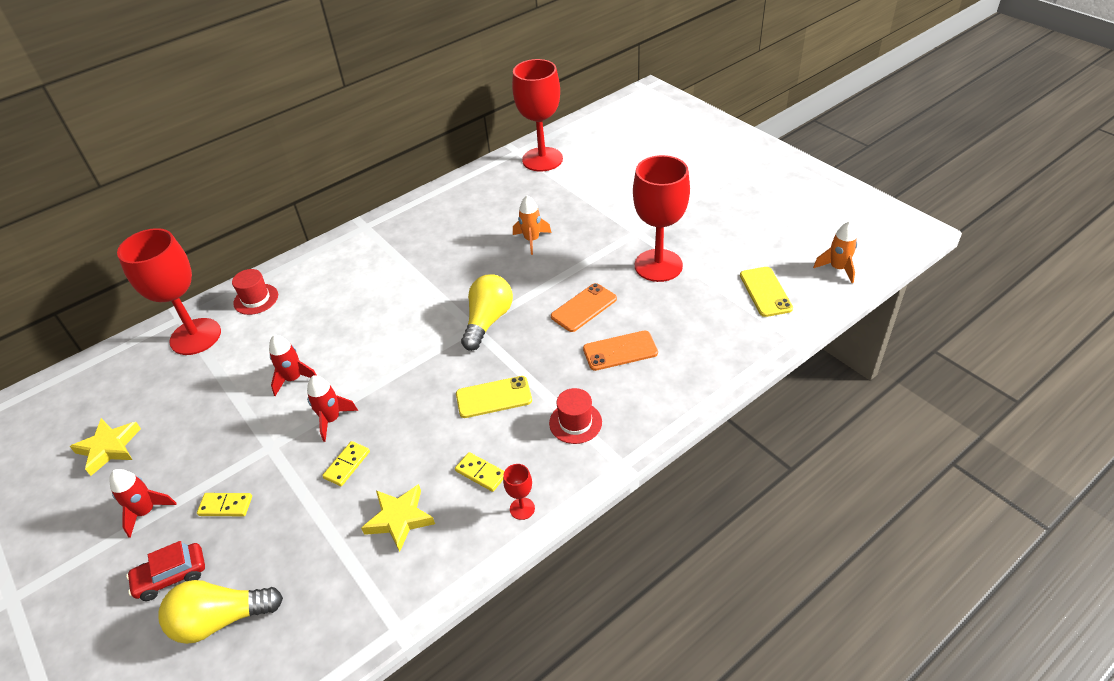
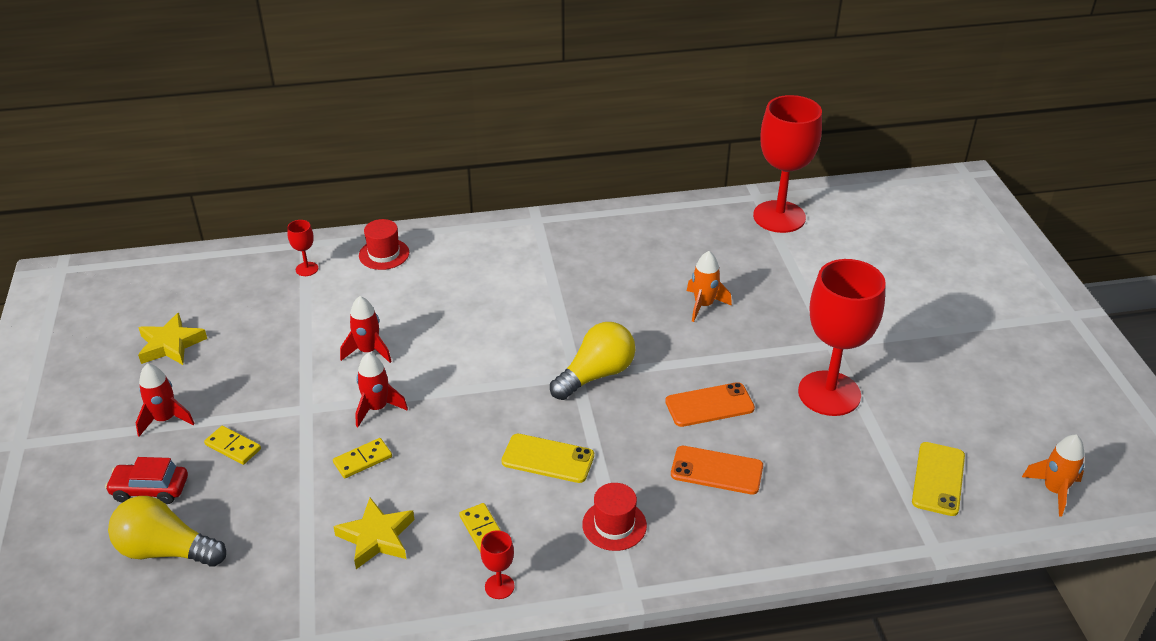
camera: 25 degrees right, 5 degrees down
red goblet [117,228,221,355] -> red goblet [287,220,318,276], size x0.41

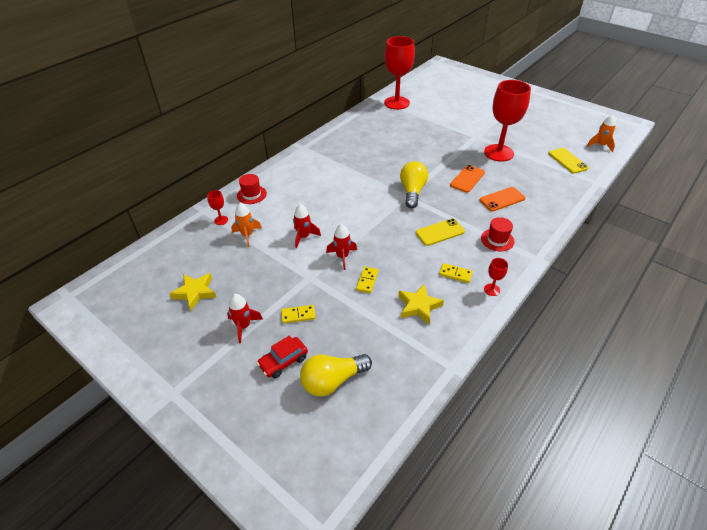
camera: 40 degrees left, 5 degrees up
orange rocket [687,251,732,322] -> orange rocket moved to [231,203,262,247]

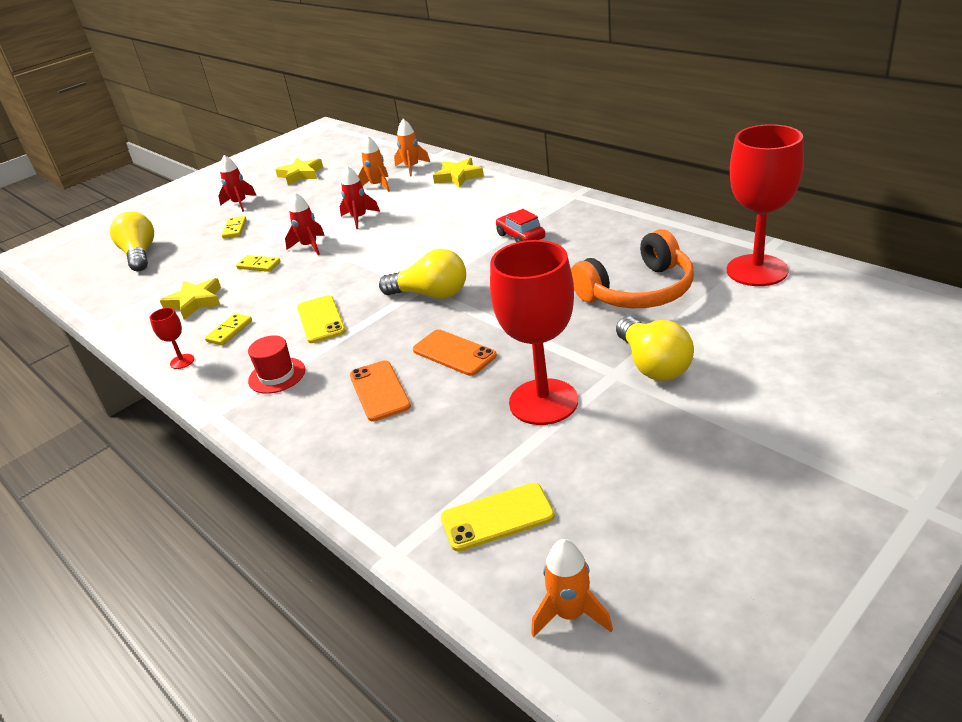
camera: 100 degrees right, 10 degrees down
red goblet [207,190,228,225] -> orange rocket [394,119,430,177]
red hat [237,174,267,204] -> yellow star [433,158,484,188]
red car [257,335,308,378] -> red car moved to [496,209,545,242]
none -> orange headphones [571,229,694,308]
none -> yellow light bulb [616,317,694,381]

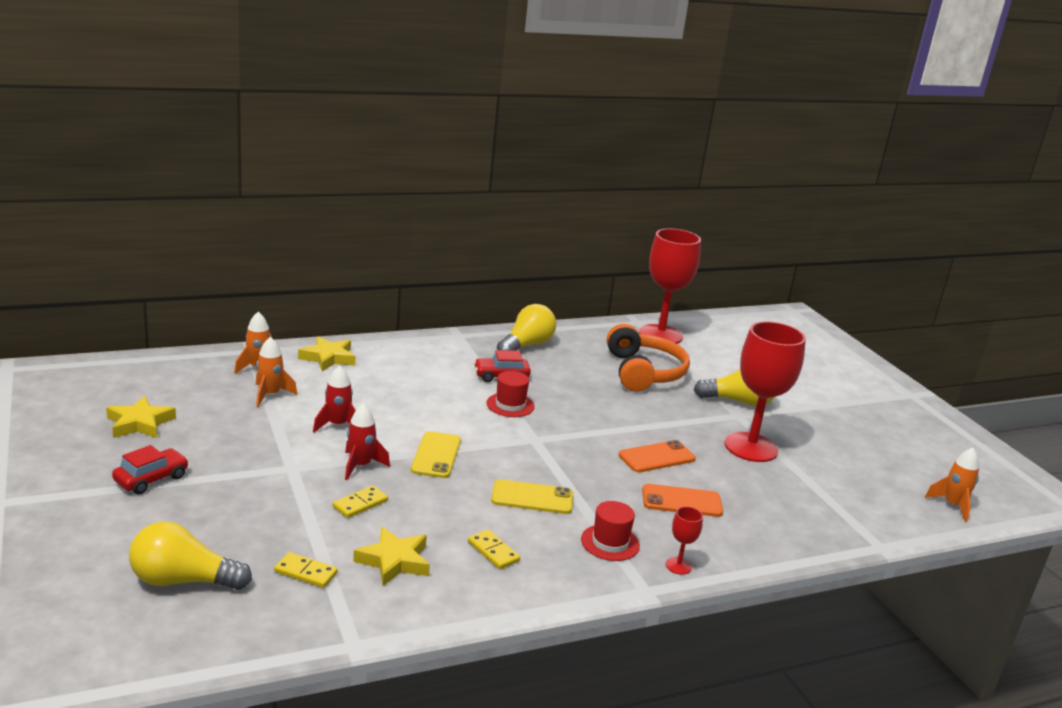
camera: 75 degrees left, 10 degrees down
red goblet [150,308,194,369] -> red goblet moved to [666,506,703,575]
red rocket [218,155,257,212] -> red car [112,445,189,494]
yellow domino [222,216,247,238] -> yellow domino moved to [274,552,338,588]
yellow light bulb [379,249,466,299] -> yellow light bulb moved to [497,304,556,351]
yellow phone [441,483,555,552] -> yellow phone moved to [411,431,461,478]
none -> red hat [486,371,535,417]

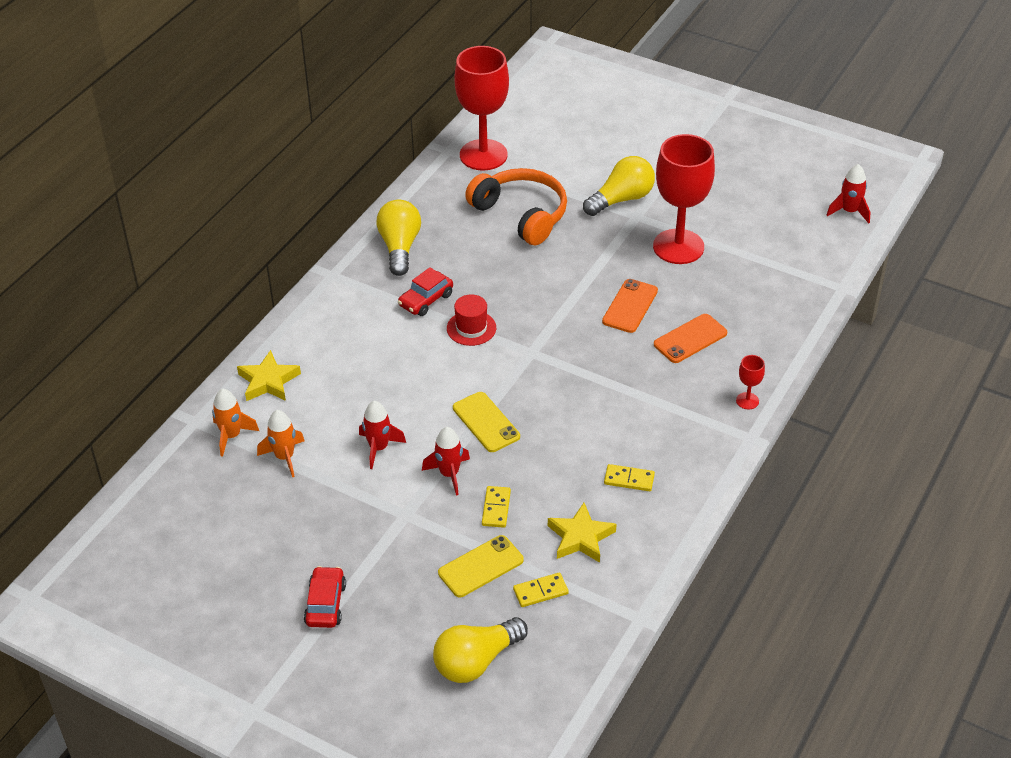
camera: 35 degrees left, 20 degrees up
yellow star [106,396,176,438] -> none
yellow phone [491,479,573,514] -> yellow phone moved to [438,535,524,597]
red hat [581,501,640,561] -> none
orange rocket [925,448,979,522] -> red rocket [826,164,870,223]

